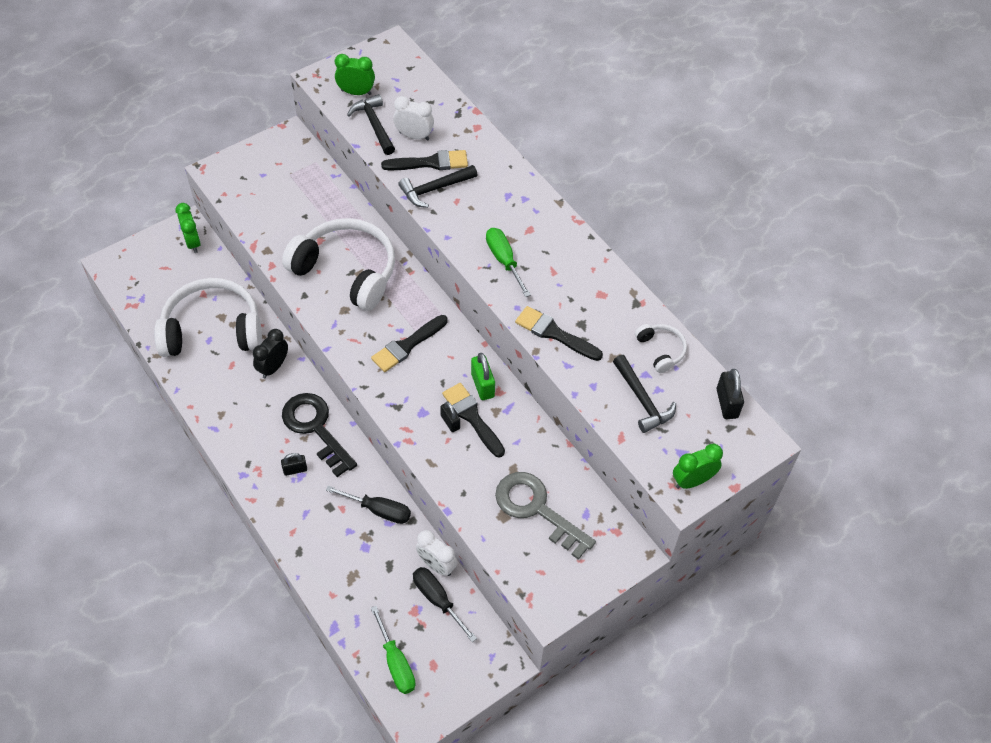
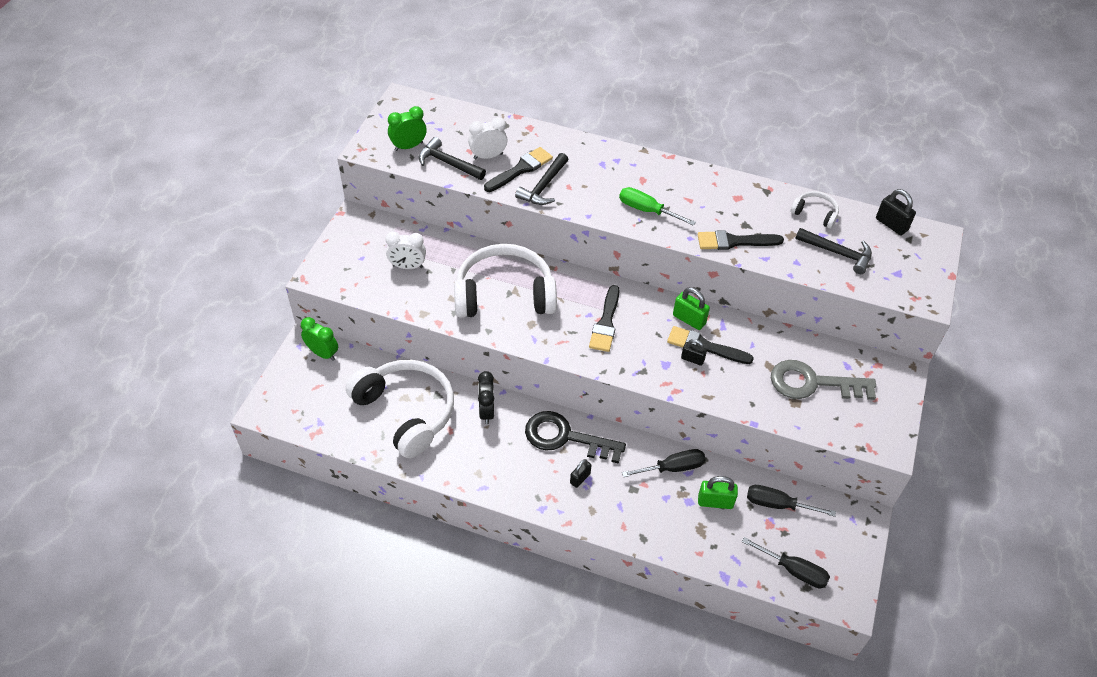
camera: 35 degrees left, 5 degrees down
white headphones [154,278,262,357] -> white headphones turned 90 degrees clockwise [346,360,454,458]
green screwdriver [371,606,416,694] -> black screwdriver [742,537,830,588]
white clock [416,530,457,576] -> white clock moved to [386,231,426,269]
green clock [673,444,723,489] -> none
none -> green padlock [698,476,738,509]

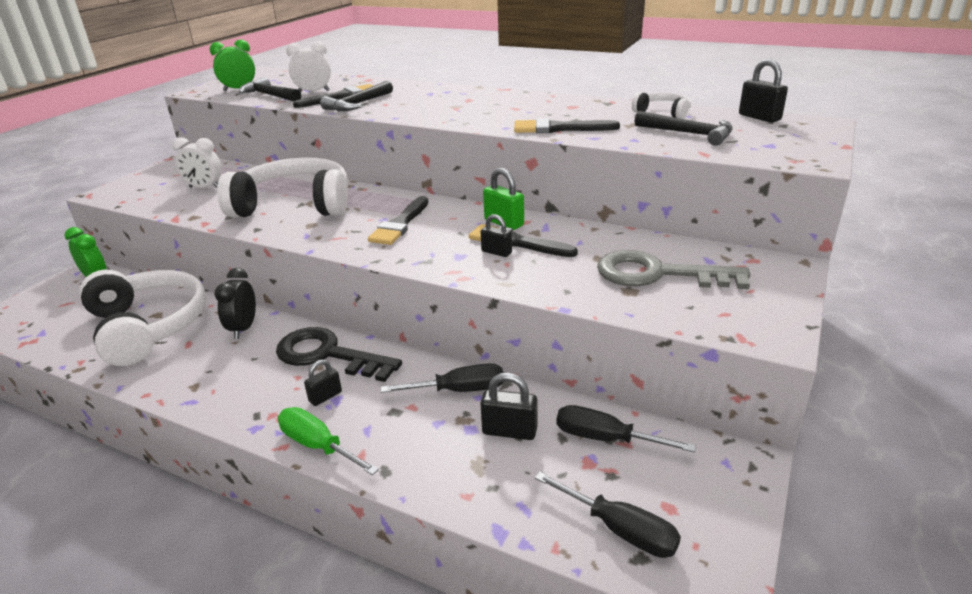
camera: 10 degrees right, 20 degrees down
green screwdriver [619,187,696,226] -> green screwdriver moved to [278,407,379,475]
green padlock [698,476,738,509] -> black padlock [480,373,537,440]

